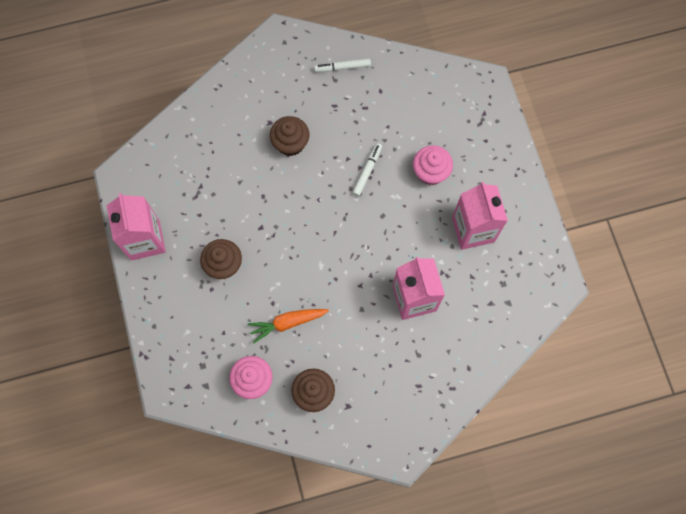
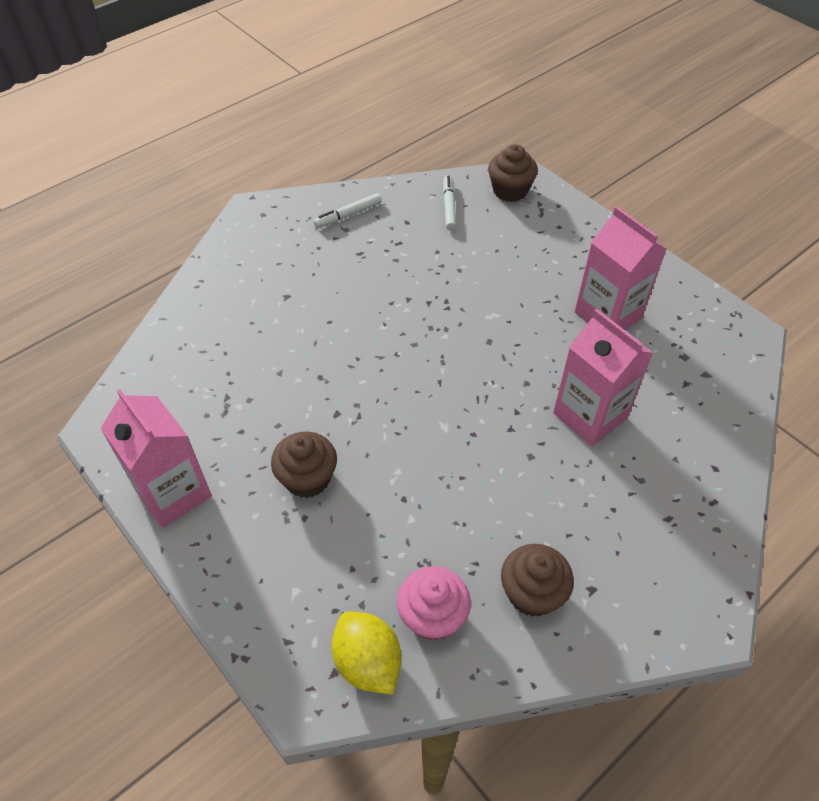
camera: 25 degrees left, 20 degrees down
orange carrot [248,309,329,343] -> none
brown cupcake [270,116,309,156] -> brown cupcake moved to [488,144,538,202]
white marker [352,143,382,197] -> white marker moved to [443,175,456,231]
pink cupcake [413,145,453,185] -> none
none -> yellow lemon [332,611,401,695]

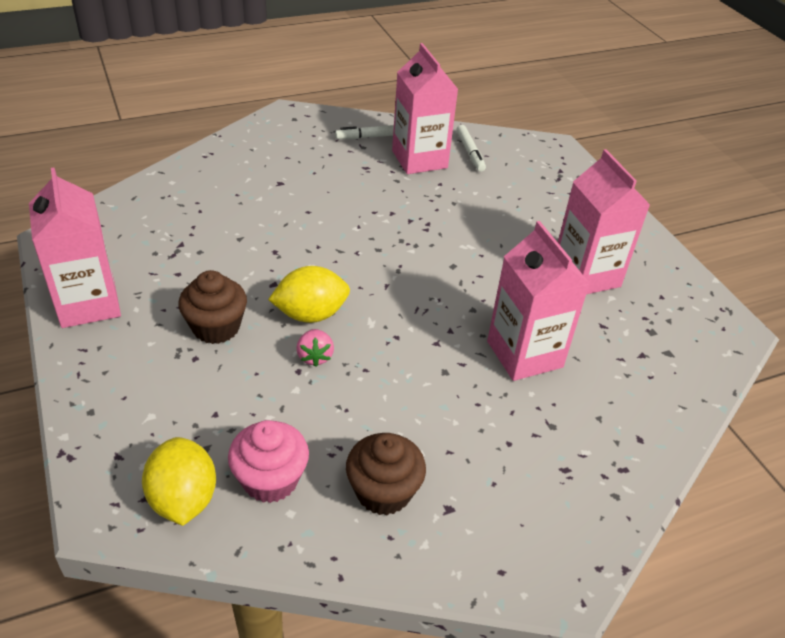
camera: 15 degrees right, 10 degrees down
white marker [443,175,456,231] -> white marker turned 150 degrees clockwise [456,125,486,172]
brown cupcake [488,144,538,202] -> none
none -> yellow lemon [268,266,350,323]
none -> pink strawberry [296,329,334,367]
none -> pink carton [392,43,458,174]

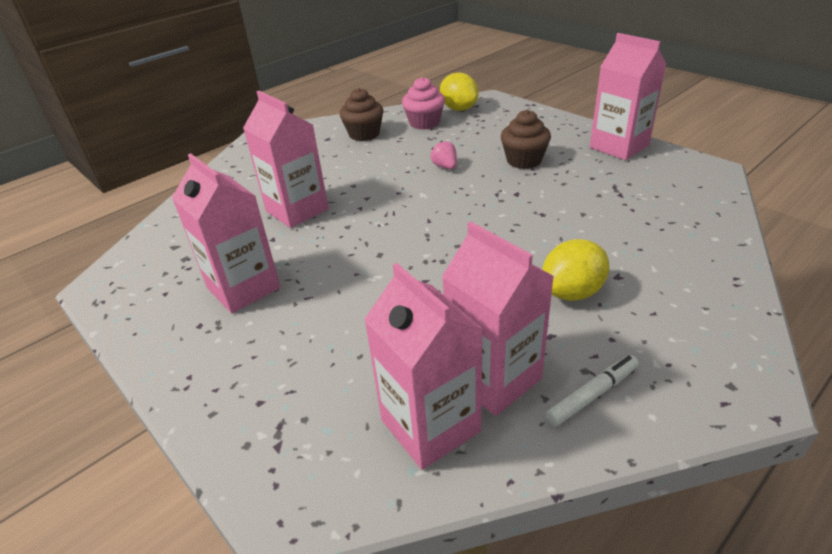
camera: 165 degrees right, 5 degrees down
yellow lemon [268,266,350,323] -> yellow lemon moved to [542,239,609,301]
white marker [456,125,486,172] -> pink carton [364,263,483,470]

